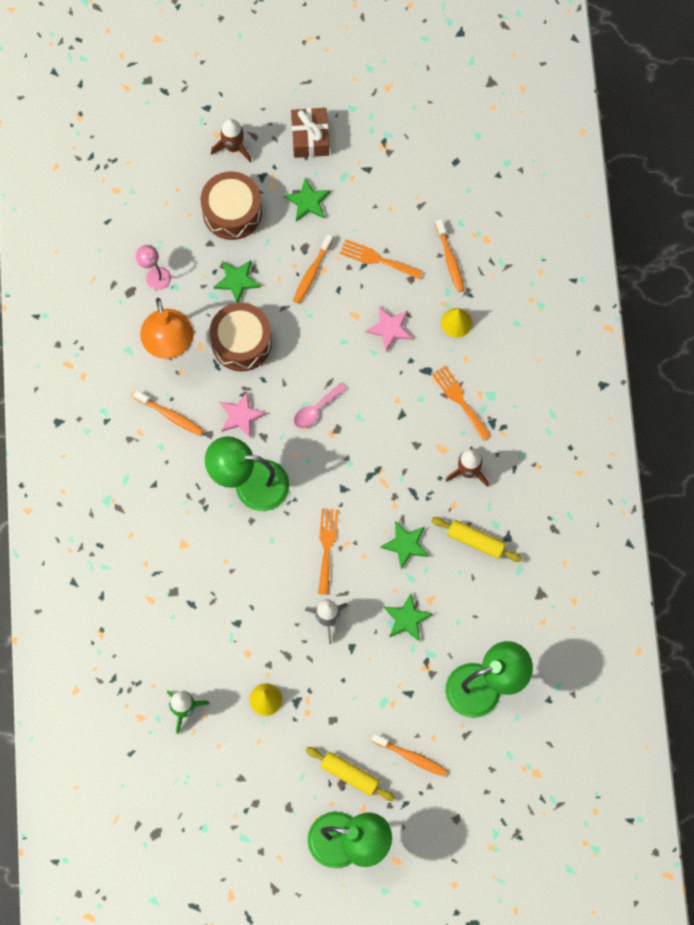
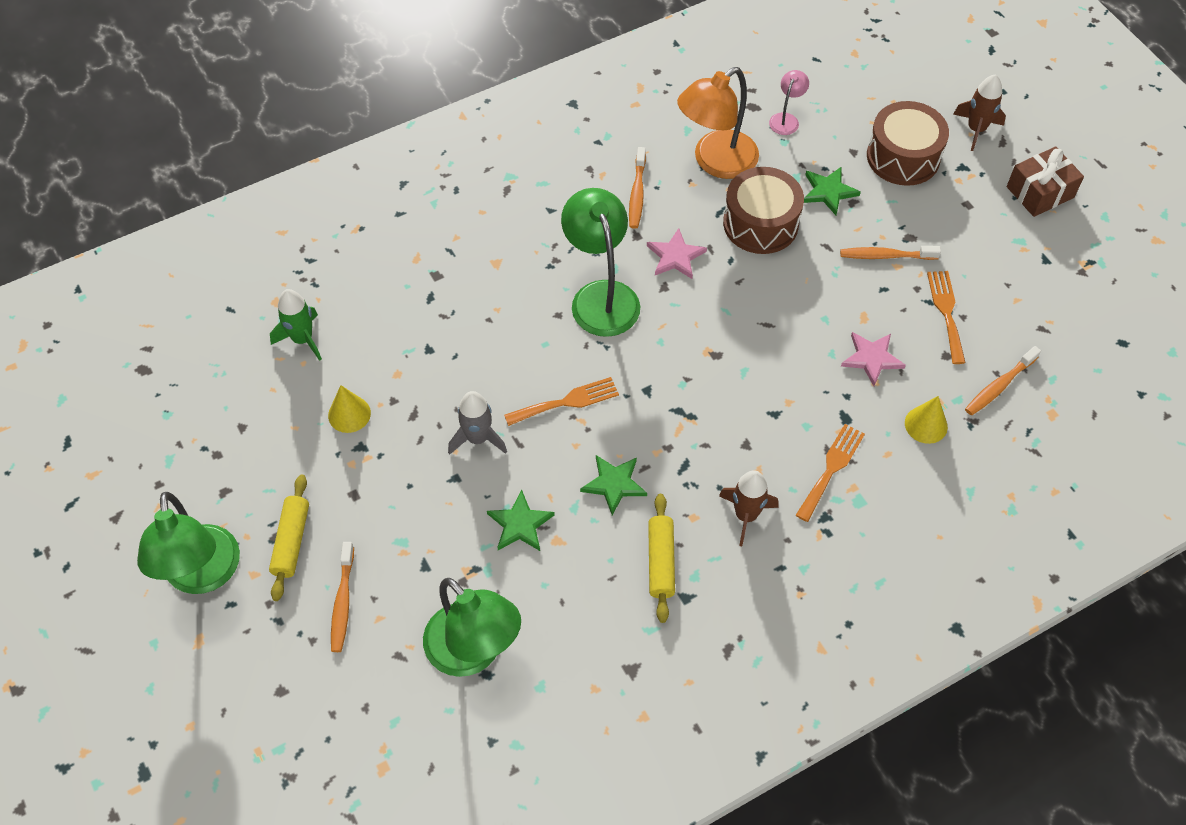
camera: 65 degrees right, 15 degrees down
green star [284,177,331,221] -> none
pink spoon [294,383,347,428] -> none

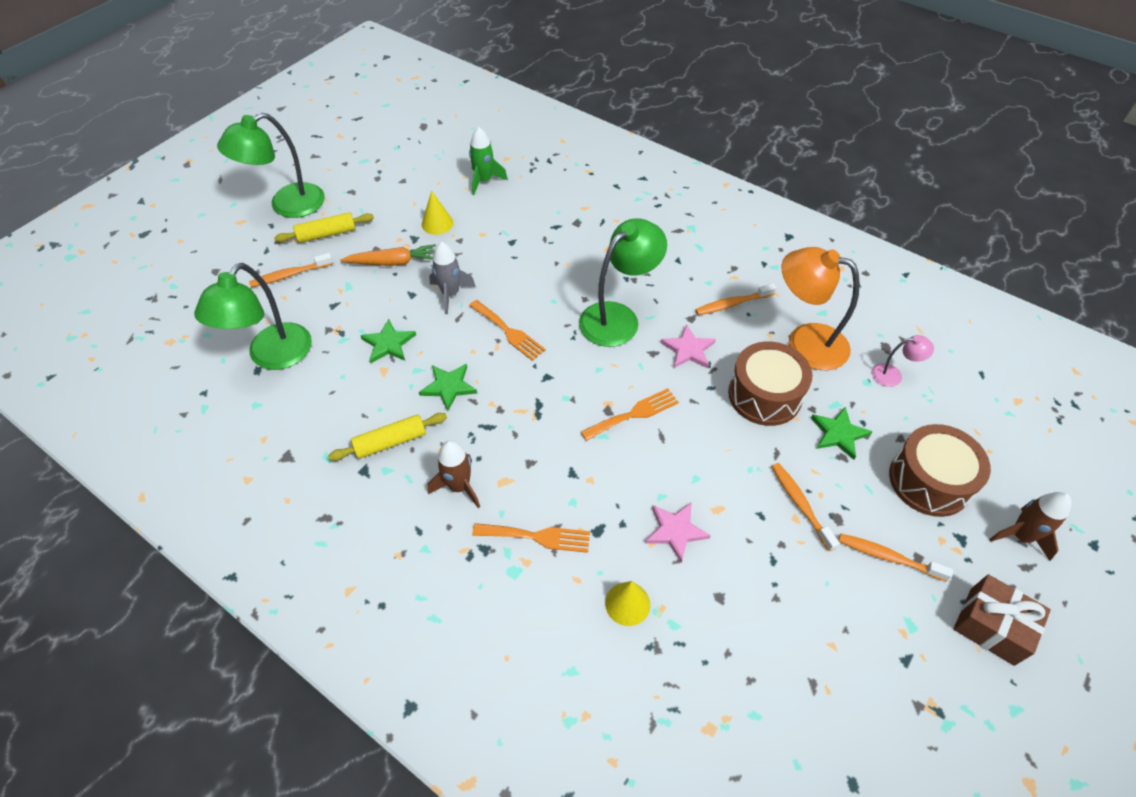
camera: 65 degrees right, 5 degrees down
orange fork [927,271,966,364] -> orange fork moved to [581,388,679,441]
orange toothbrush [965,346,1041,415] -> orange toothbrush moved to [838,533,953,582]
none -> orange carrot [340,244,436,266]

